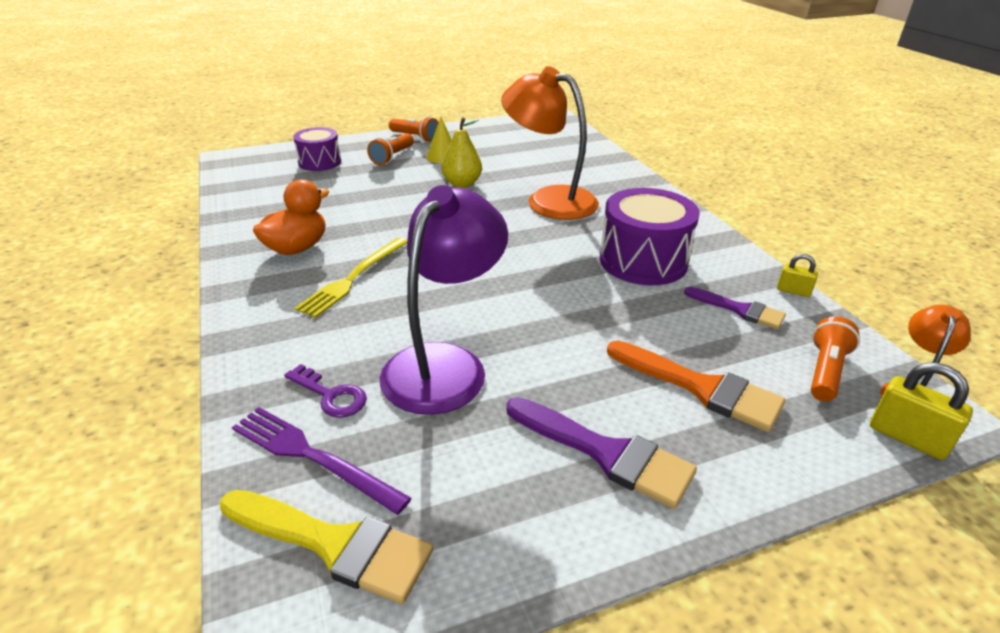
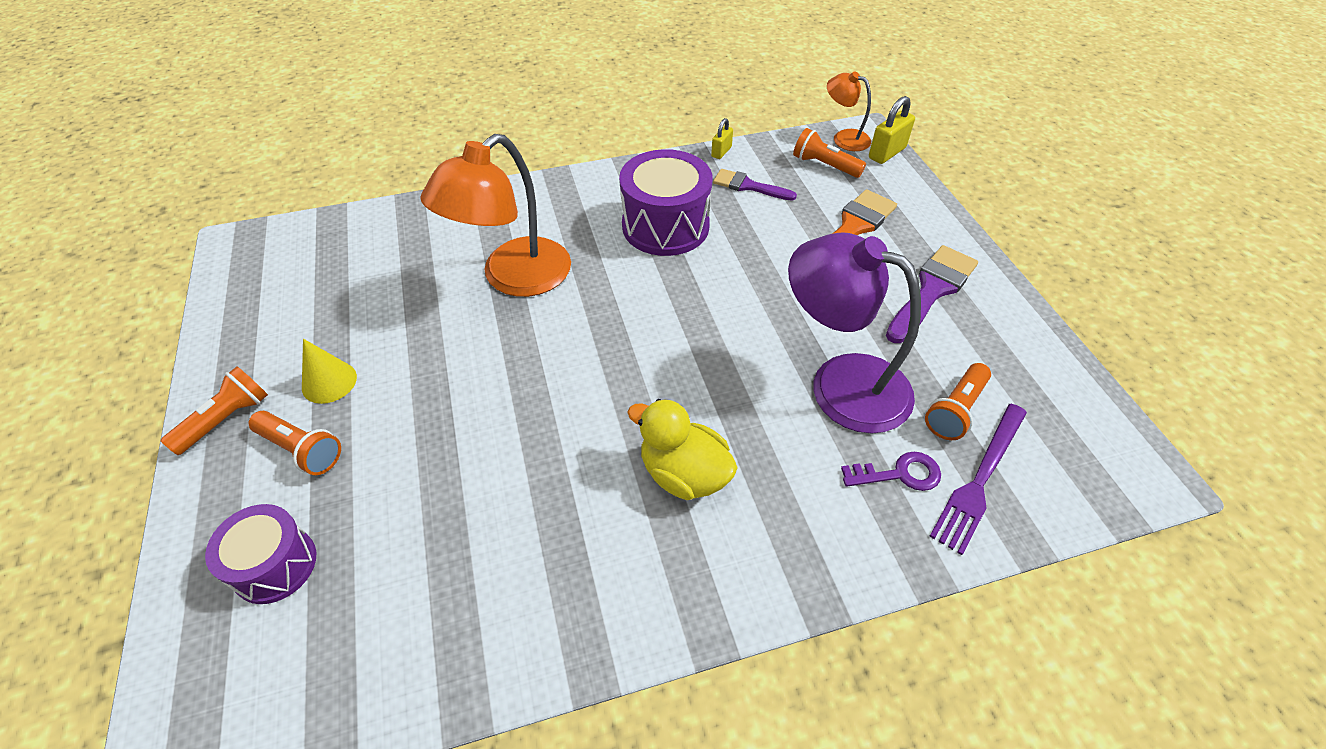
camera: 85 degrees left, 15 degrees up
yellow brush [220,490,433,604] -> none
orange duck [253,179,329,255] -> none
purple key [284,364,367,418] -> purple key turned 45 degrees clockwise [841,452,941,491]
yellow fork [294,238,407,318] -> yellow duck [627,399,738,500]
yellow pear [442,118,482,188] -> none
purple brush [684,287,786,329] -> purple brush turned 105 degrees counterclockwise [713,169,797,201]
none -> orange flashlight [925,363,991,440]

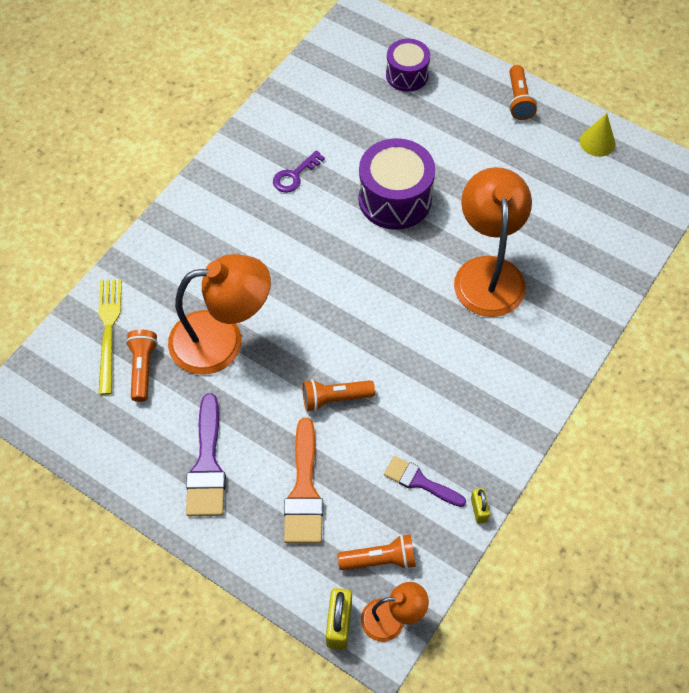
camera: 140 degrees right, 10 degrees up
orange flashlight [249,411,341,475] -> orange flashlight moved to [302,379,375,411]
yellow cone [302,339,357,404] -> yellow cone moved to [580,113,615,157]
purple drum [619,149,712,256] -> purple drum moved to [358,138,435,230]
yellow duck [627,399,738,500] -> none
purple brush [713,169,797,201] -> purple brush turned 135 degrees counterclockwise [384,456,466,507]
purple lamp [788,233,921,434] -> orange lamp [168,254,271,375]
purple key [841,452,941,491] -> purple key moved to [273,150,325,193]
purple fork [929,404,1027,555] -> yellow fork [98,280,122,395]

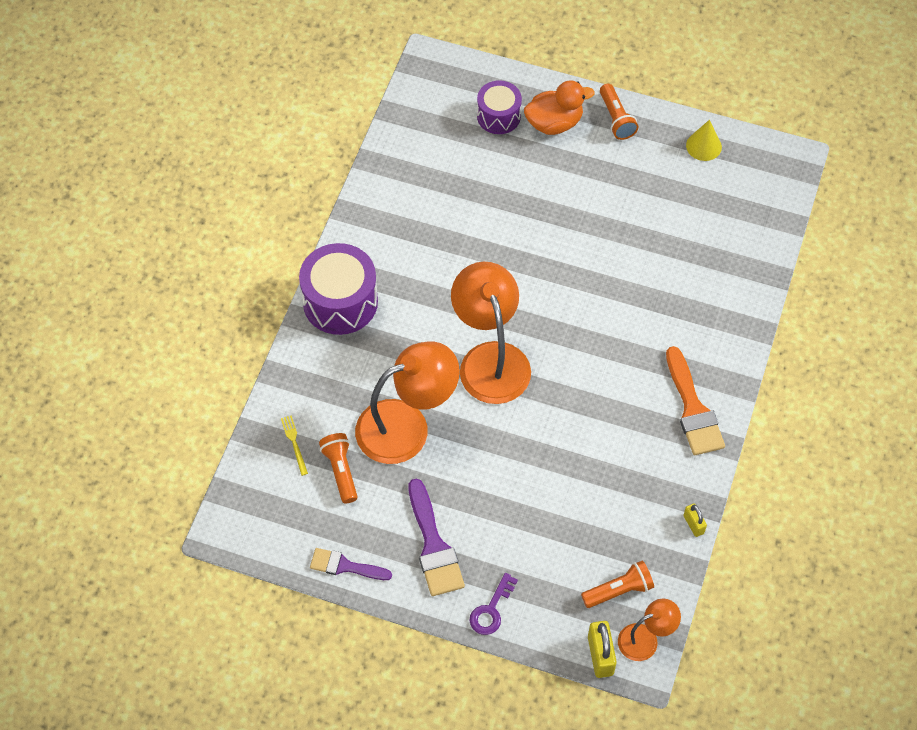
camera: 15 degrees left, 0 degrees up
yellow fork [98,280,122,395] -> yellow fork [281,415,308,476], size x0.52
purple key [273,150,325,193] -> purple key moved to [470,573,518,635]
orange brush [284,418,323,543] -> orange brush moved to [666,346,725,455]
orange flashlight [302,379,375,411] -> none
purple drum [358,138,435,230] -> purple drum moved to [299,243,378,335]
purple brush [384,456,466,507] -> purple brush moved to [310,548,392,580]
orange lamp [454,167,532,317] -> orange lamp moved to [451,262,531,404]
none -> orange duck [524,80,595,135]

